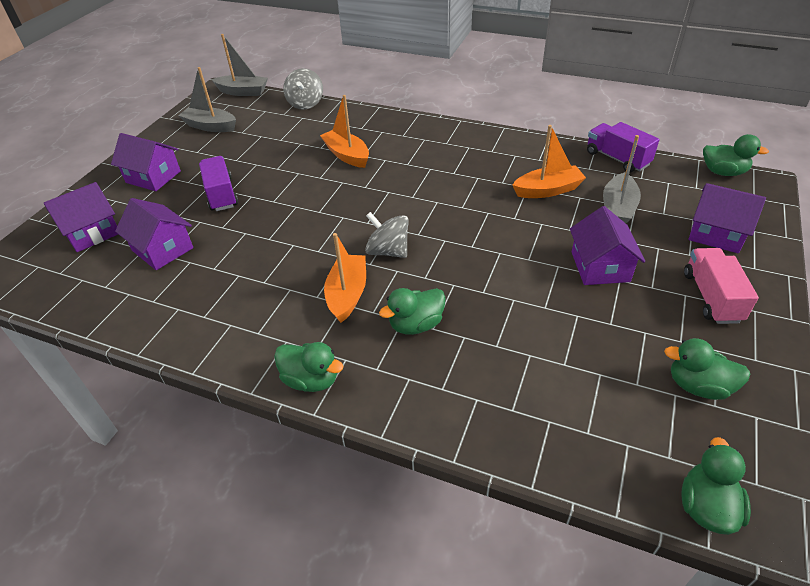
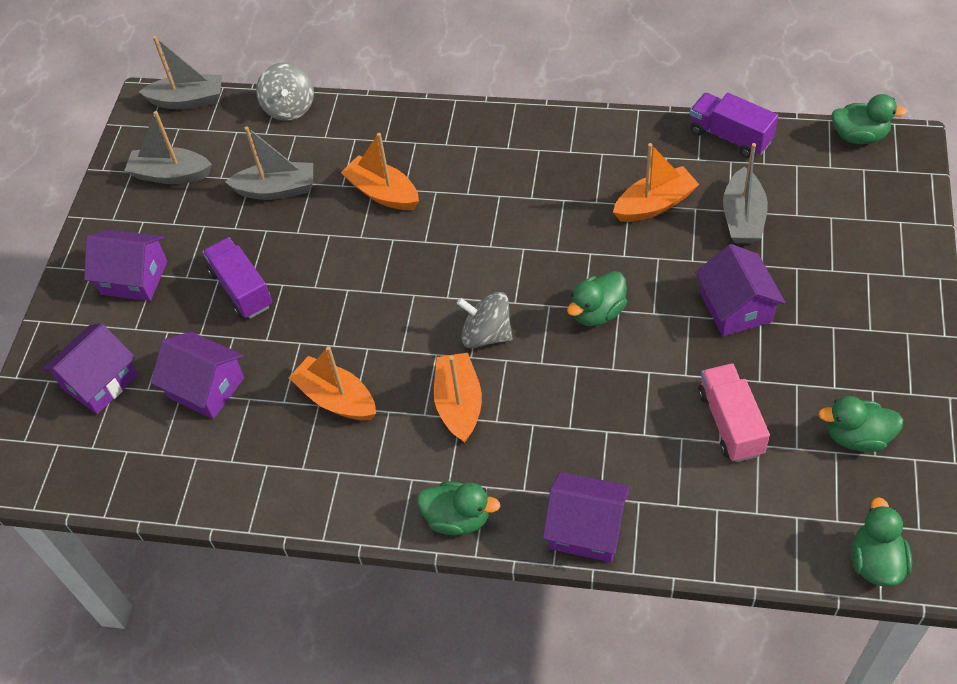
camera: 10 degrees left, 10 degrees up
green duck [379,288,446,335] -> green duck moved to [567,271,627,326]
pink truck [684,248,759,324] -> pink truck moved to [698,363,770,462]
purple house [688,183,766,253] -> purple house moved to [543,472,630,562]
none -> grey boat [225,126,313,200]
none -> orange boat [289,346,376,421]

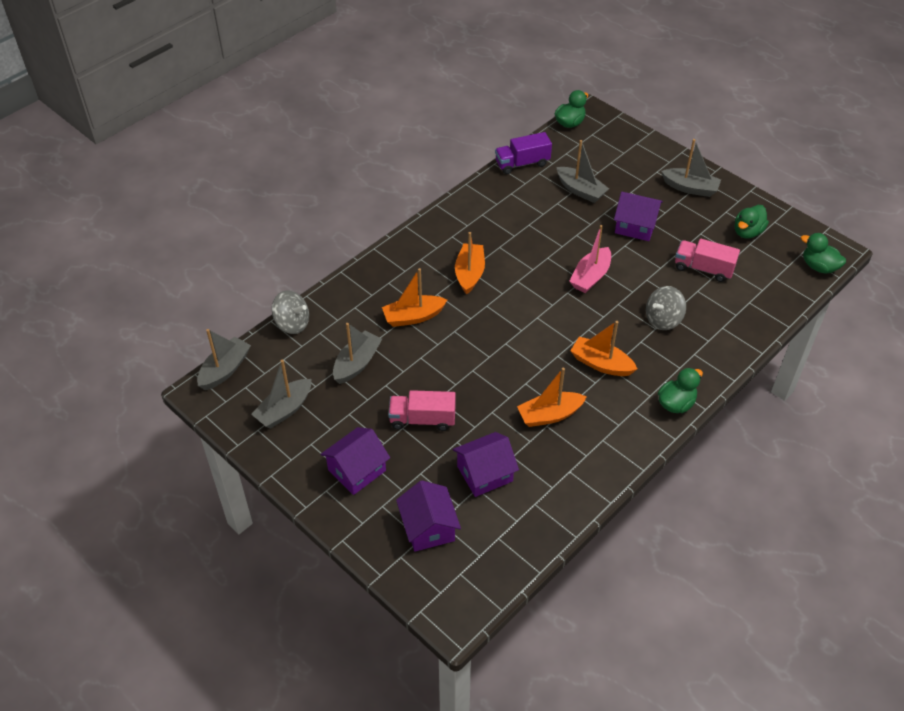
camera: 60 degrees left, 5 degrees down
purple truck [203,237,272,319] -> pink truck [388,390,456,431]
grey spinning top [457,292,513,348] -> grey spinning top moved to [646,286,686,330]
purple house [543,472,630,562] -> none
green duck [567,271,627,326] -> pink boat [569,225,611,293]
orange boat [613,143,699,222] -> orange boat moved to [455,232,485,295]
none -> grey boat [661,139,721,197]

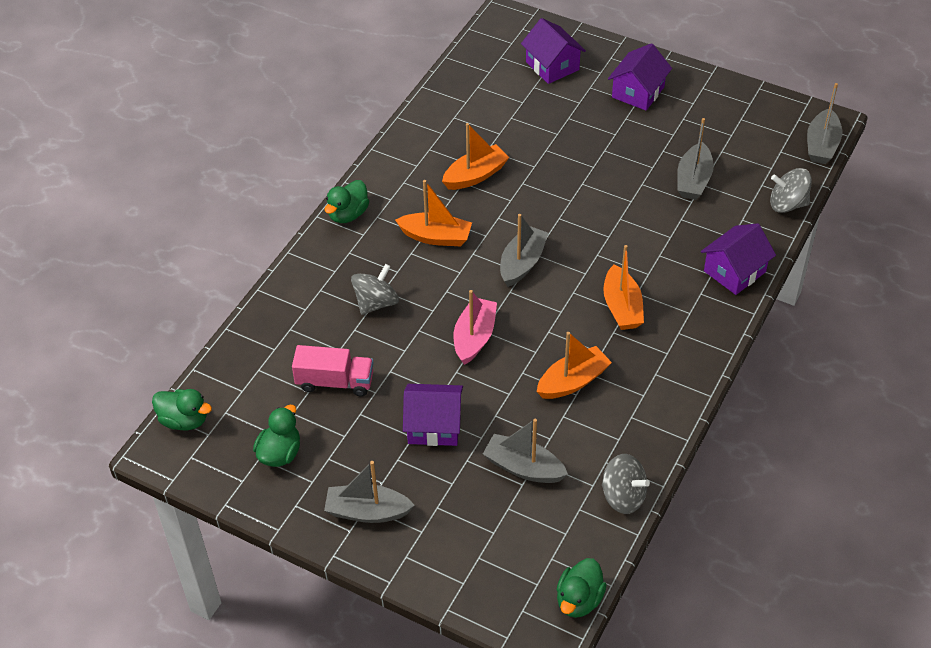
camera: 165 degrees right, 0 degrees up
grey boat [251,360,311,429] -> grey boat moved to [500,214,548,287]
orange boat [382,268,447,327] -> orange boat moved to [537,332,612,399]
pink truck [388,390,456,431] -> none
purple house [453,432,519,497] -> purple house moved to [701,223,776,295]
purple truck [495,132,552,174] -> grey spinning top [602,454,650,514]

